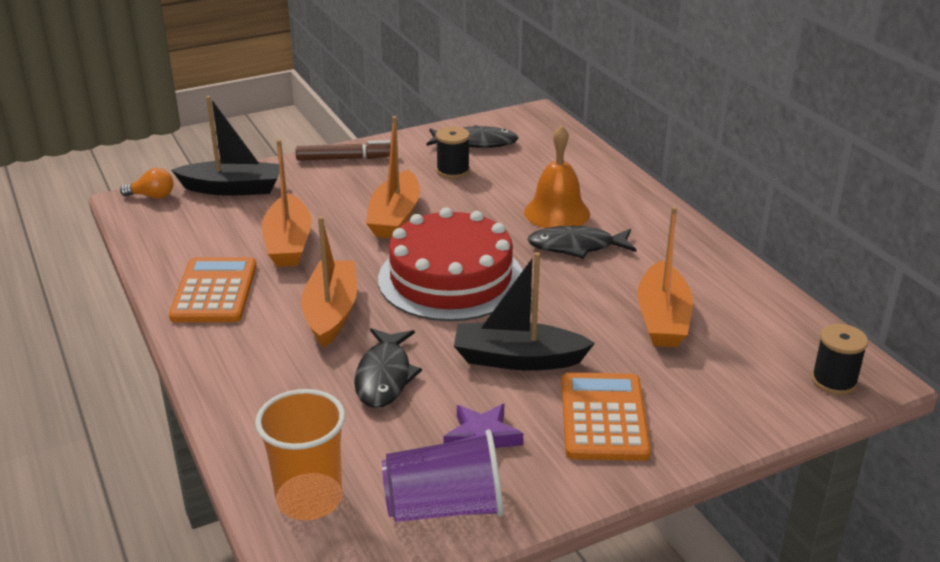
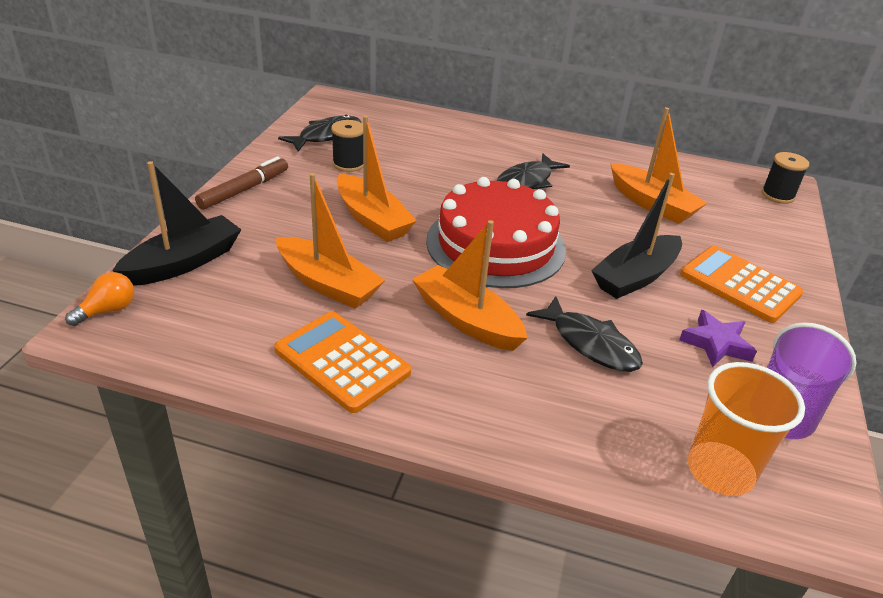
camera: 50 degrees left, 5 degrees up
orange bell [524,125,590,228] -> none

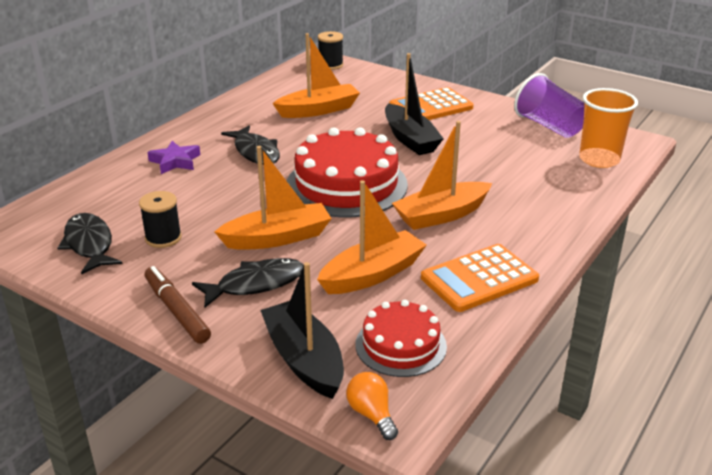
camera: 70 degrees left, 5 degrees down
black fish [526,296,643,372] -> black fish moved to [192,258,304,308]
purple star [679,310,757,367] -> purple star moved to [147,141,200,174]
none -> red cake [356,300,447,377]

